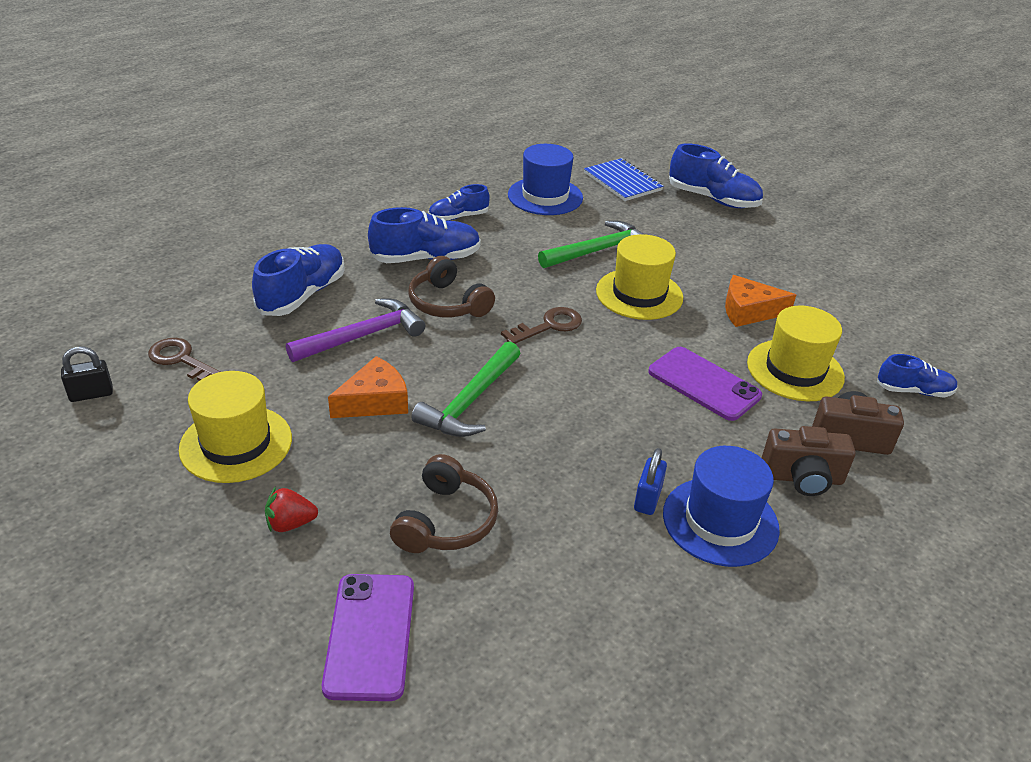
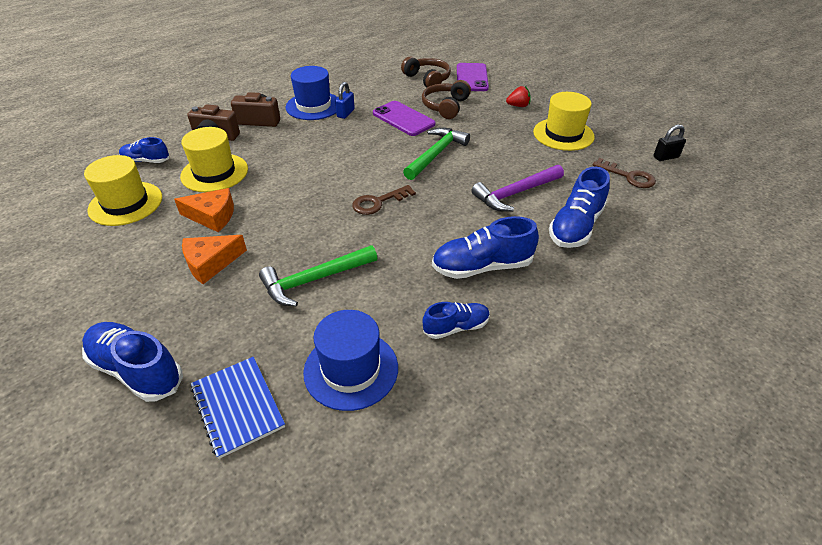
camera: 175 degrees left, 5 degrees up
orange cheese [328,356,408,418] -> orange cheese moved to [182,235,247,284]
brown headphones [408,256,495,317] -> brown headphones moved to [401,56,451,87]
yellow hat [596,234,683,320] -> yellow hat moved to [84,155,162,226]
purple phone [648,347,762,421] -> purple phone moved to [373,101,435,136]

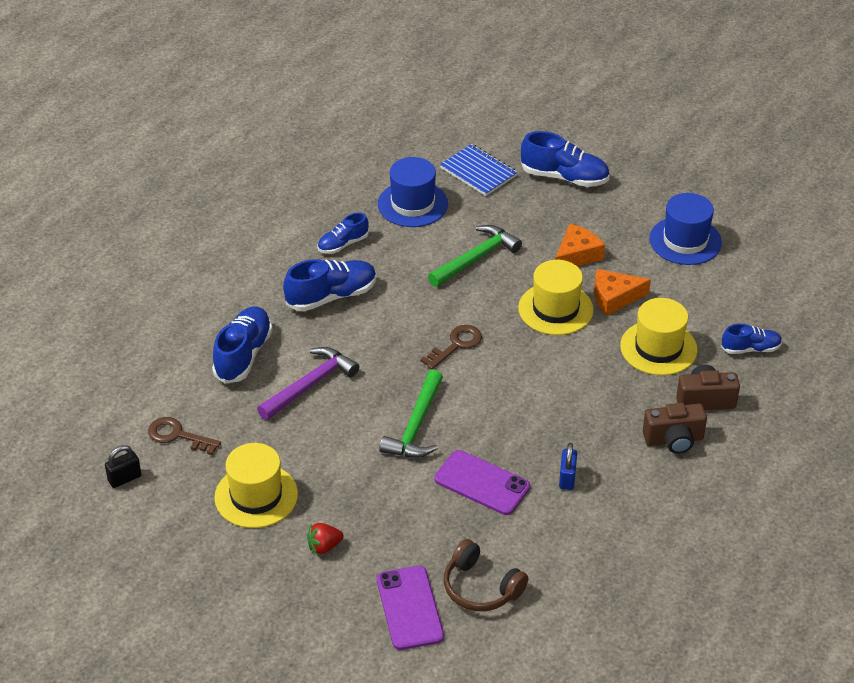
camera: 165 degrees right, 0 degrees up
yellow hat [84,155,162,226] -> yellow hat moved to [518,260,594,335]
blue hat [286,66,338,120] -> blue hat moved to [649,193,722,265]
brown headphones [422,80,471,119] -> none

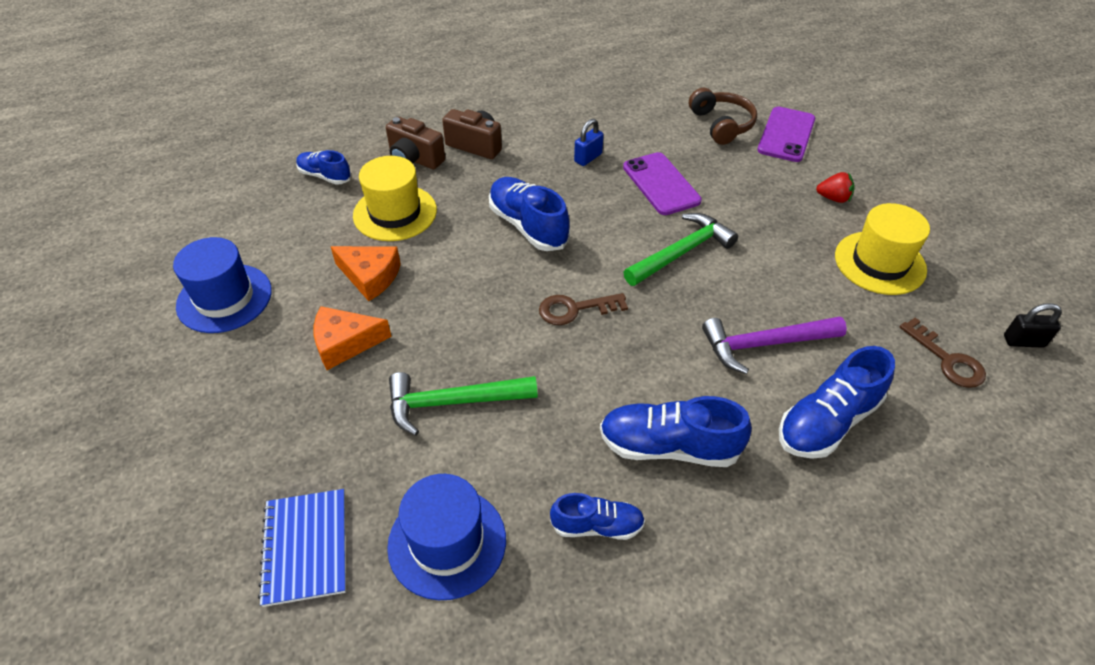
camera: 145 degrees left, 5 degrees up
yellow hat [518,260,594,335] -> none
blue shoe [521,131,610,187] -> blue shoe moved to [489,177,570,251]

